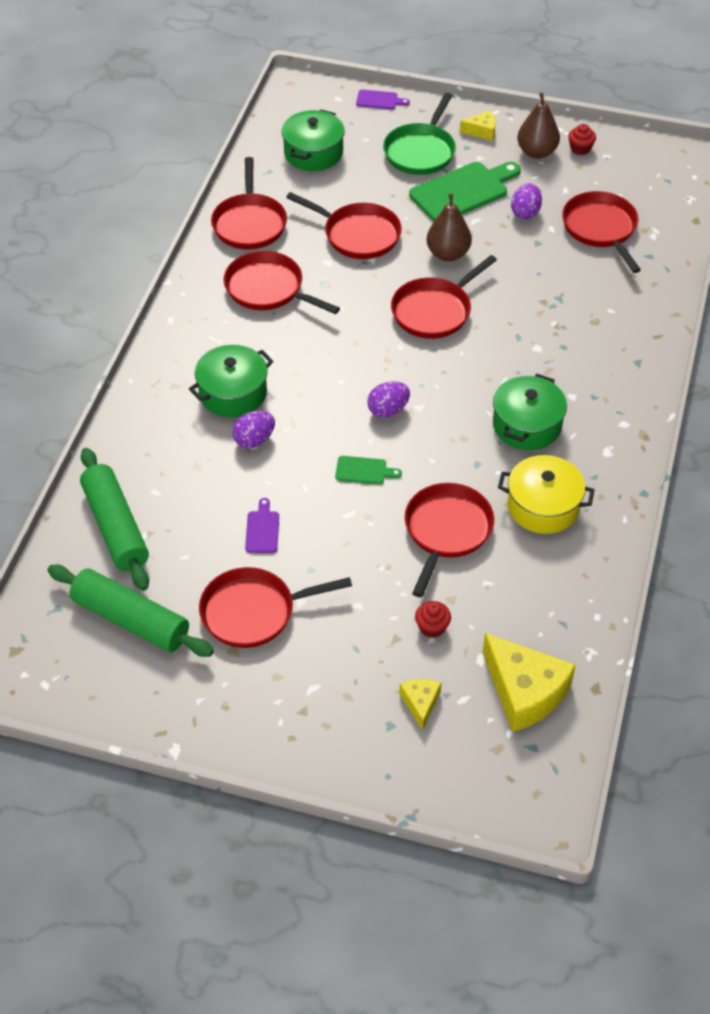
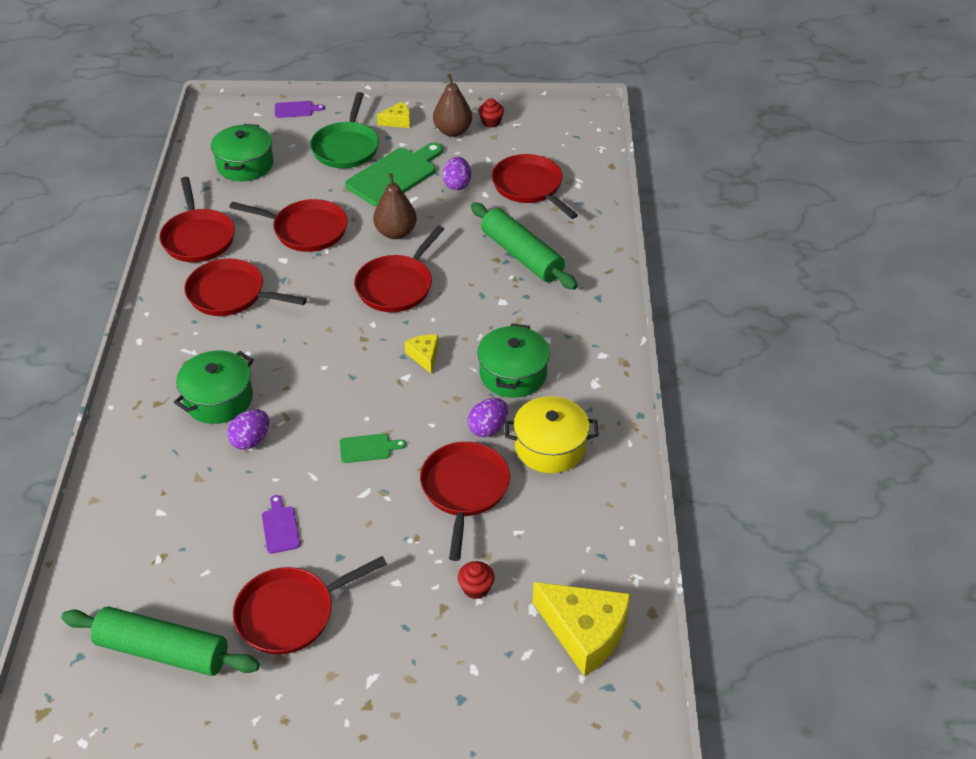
camera: 15 degrees left, 5 degrees down
green rolling pin [80,448,149,591] -> green rolling pin moved to [471,202,578,290]
purple egg [367,381,410,418] -> purple egg moved to [468,398,508,437]
yellow cheese [399,679,442,730] -> yellow cheese moved to [405,334,439,374]

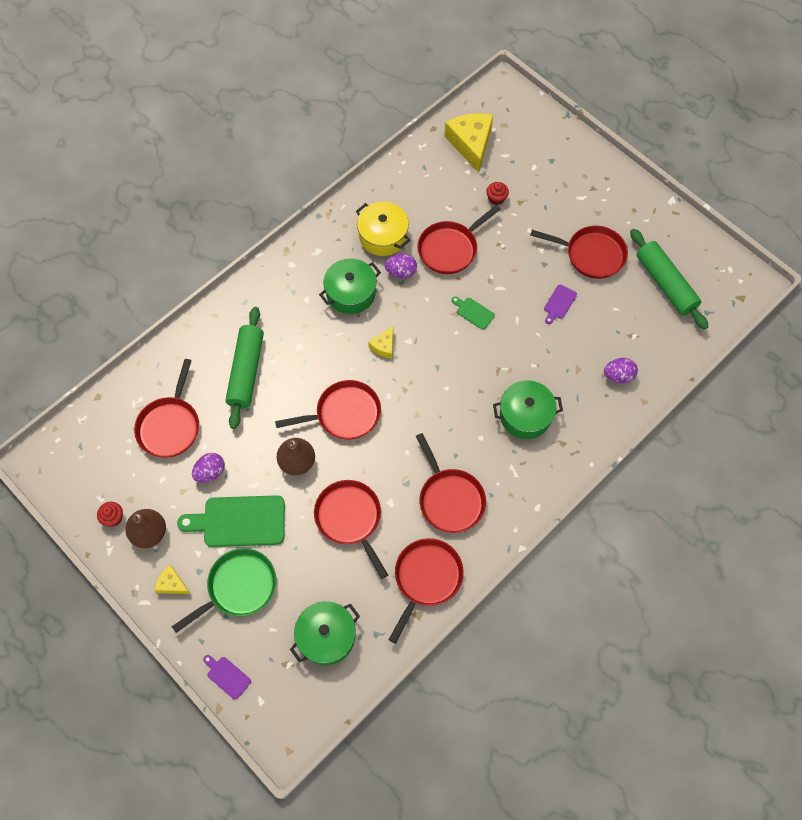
camera: 135 degrees left, 20 degrees up
purple egg [227,409,269,450] -> purple egg moved to [604,358,638,383]

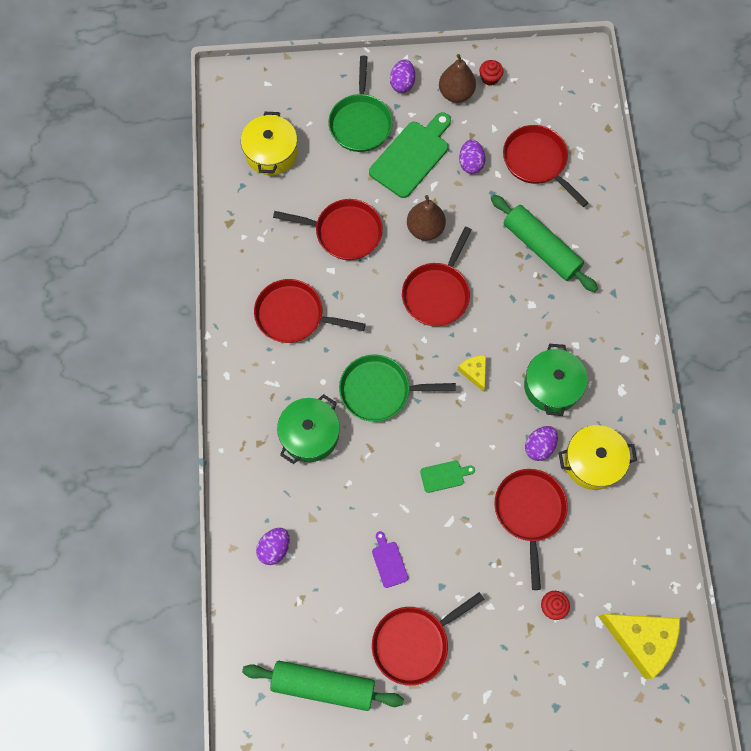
camera: 130 degrees right, 5 degrees up
yellow cheese [154,565,191,594] -> purple egg [390,59,415,93]
purple cutting board [203,655,251,700] -> none
green pot [290,601,360,666] -> yellow pot [241,112,298,175]
red pan [389,538,464,644] -> none
none -> green pan [339,354,456,422]

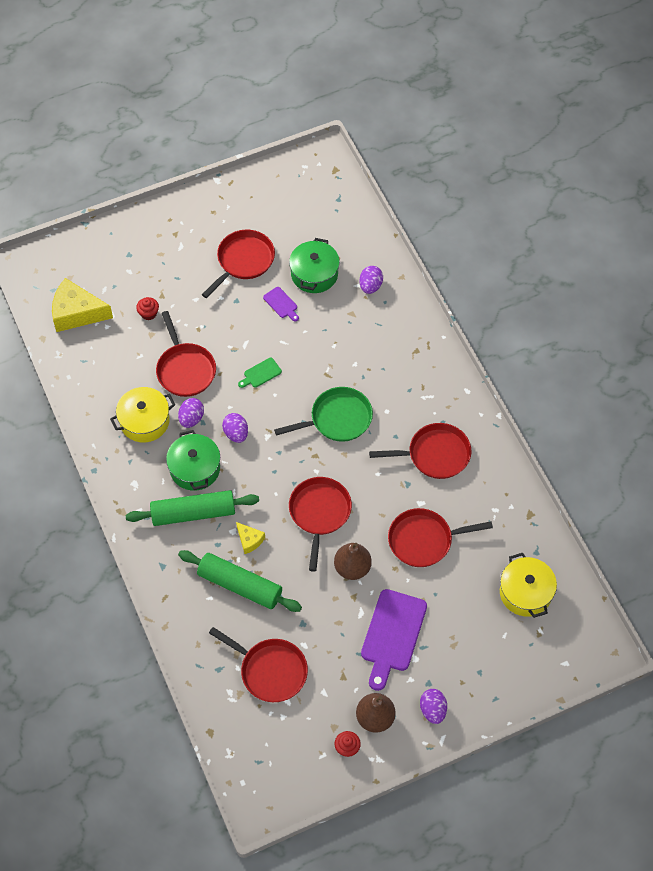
camera: 160 degrees right, 10 degrees down
green rolling pin [242,661,404,711] -> green rolling pin moved to [126,490,259,526]
green pot [277,394,340,464] -> green pot moved to [289,238,340,293]
green pan [328,56,393,152] -> none
green cutting board [369,112,451,198] -> purple cutting board [361,589,427,691]
yellow cheese [458,355,486,392] -> yellow cheese moved to [236,522,265,554]
purple egg [459,139,486,174] -> purple egg moved to [222,413,248,443]

